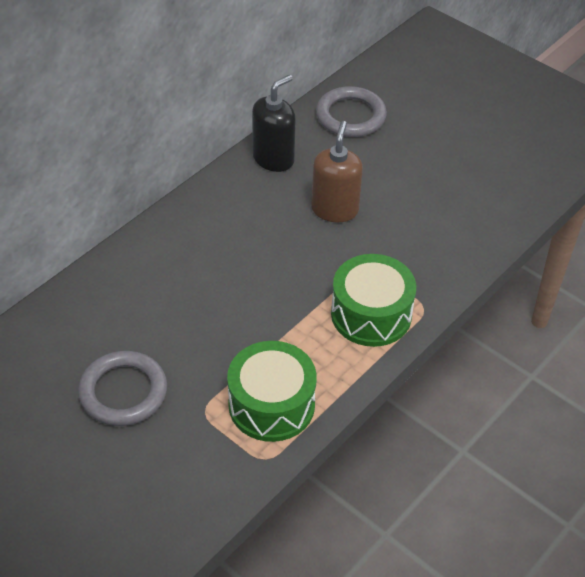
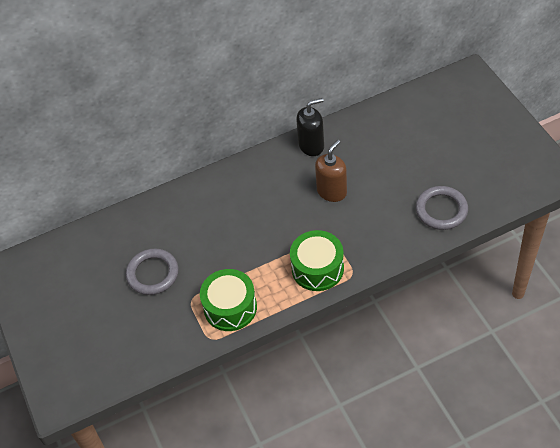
camera: 30 degrees right, 5 degrees up
grey ring [316,86,387,137] -> grey ring moved to [416,186,468,230]

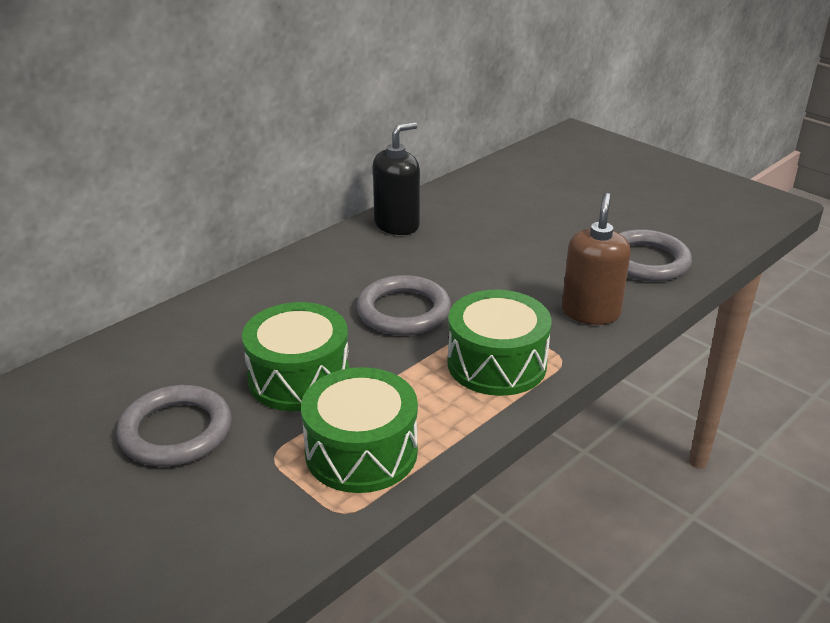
camera: 25 degrees left, 20 degrees down
brown soap dispenser [315,140,347,202] -> brown soap dispenser moved to [562,193,631,325]
none -> green drum [242,302,350,411]
none -> grey ring [357,275,451,335]

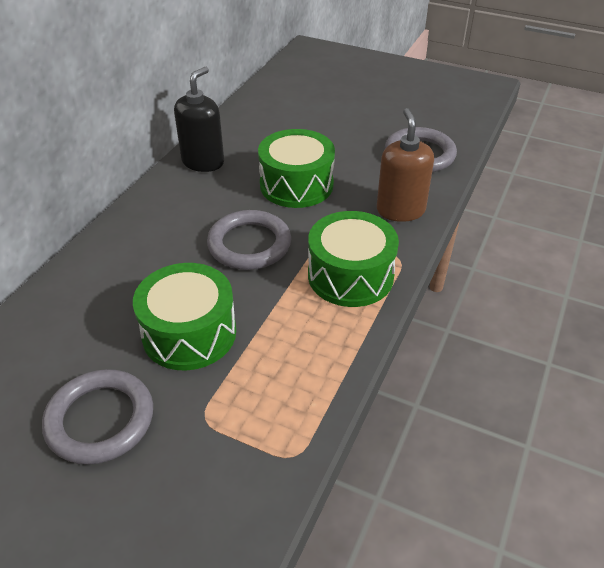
camera: 20 degrees left, 10 degrees up
green drum [301,367,418,493] -> green drum moved to [258,129,335,208]

